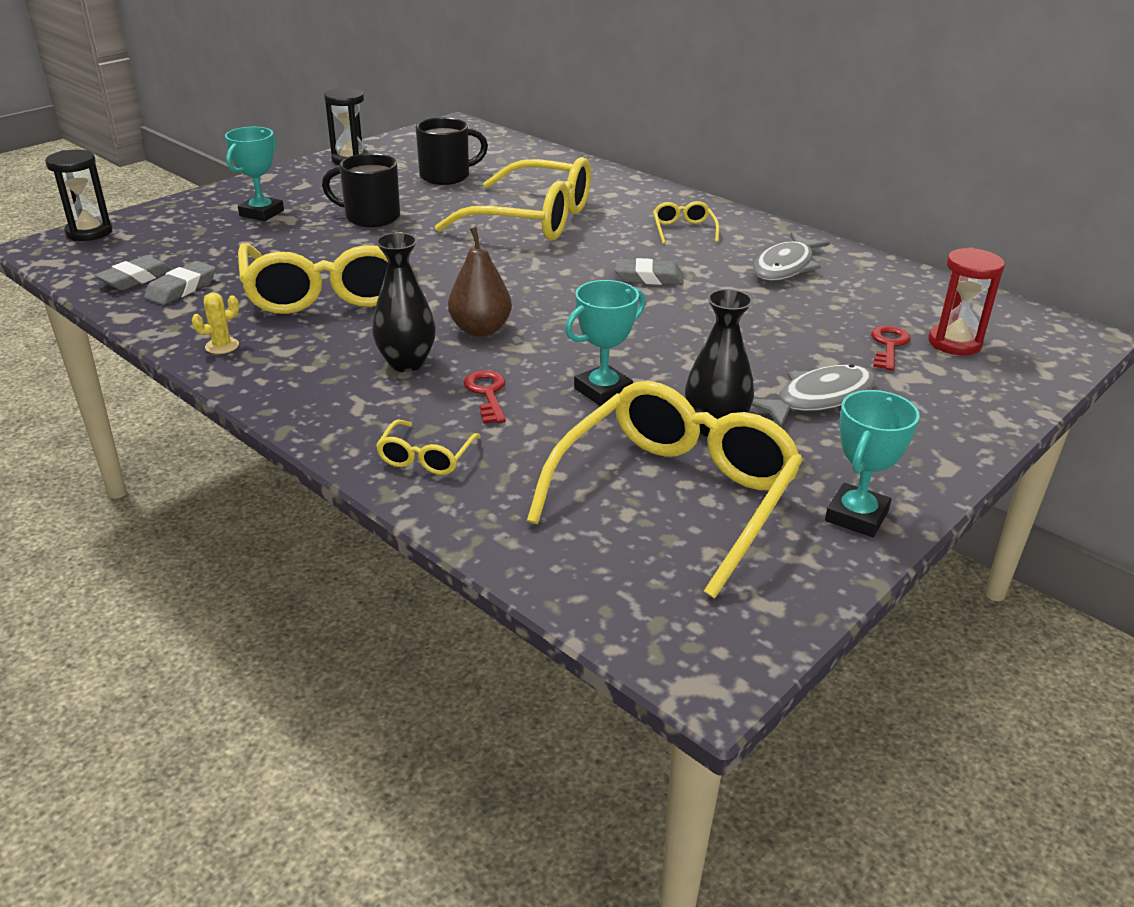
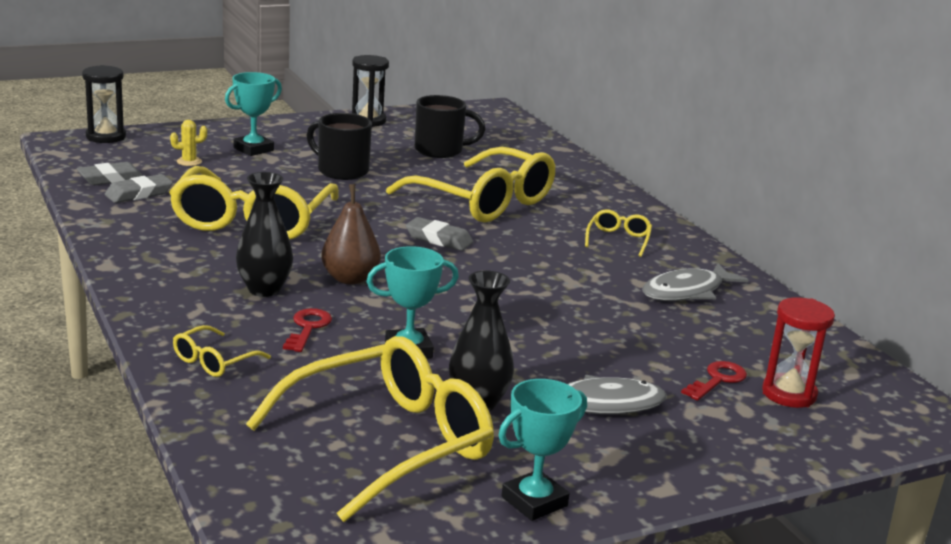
camera: 20 degrees right, 10 degrees down
yellow cactus [192,292,239,354] -> yellow cactus moved to [170,120,207,166]
grey eraser [615,258,683,285] -> grey eraser moved to [406,217,473,251]

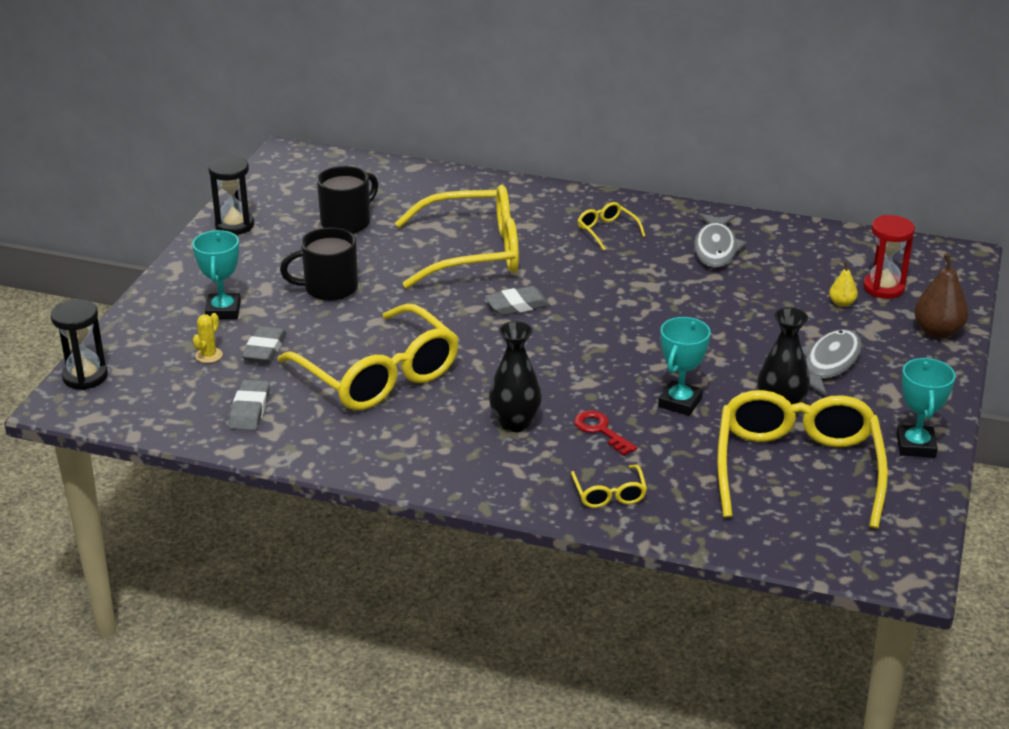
camera: 45 degrees left, 10 degrees up
grey eraser [77,162,143,185] -> grey eraser moved to [242,326,287,363]
brown pear [321,184,381,285] -> brown pear moved to [914,253,969,338]
red key [681,361,747,401] -> yellow pear [829,262,858,307]

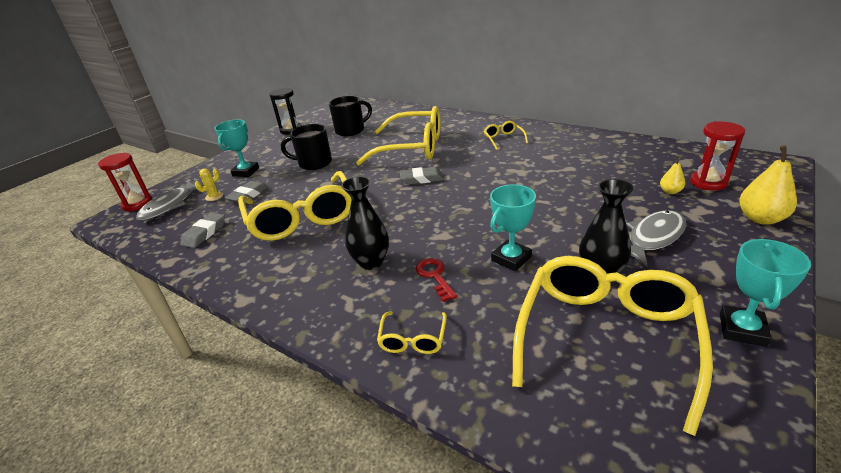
camera: 20 degrees right, 0 degrees up
black hourglass [51,299,108,390] -> red hourglass [98,153,152,212]
grey fish [694,213,747,268] -> grey fish moved to [136,181,204,220]
brown pear [914,253,969,338] -> yellow pear [739,145,797,225]

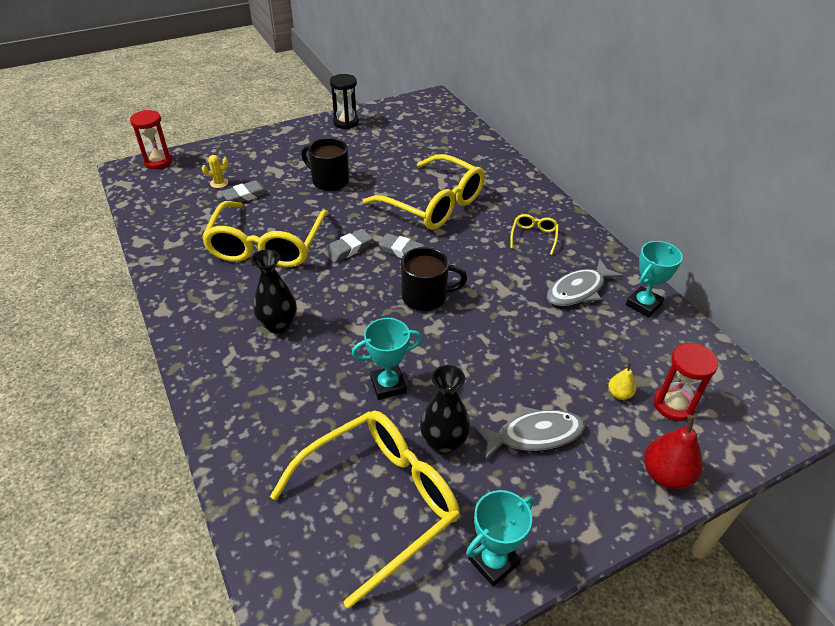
camera: 25 degrees right, 10 degrees up
grey fish [136,181,204,220] -> grey fish moved to [547,259,624,306]
grey eraser [180,213,225,248] -> grey eraser moved to [324,229,373,263]
turquoise trophy [214,119,259,177] -> turquoise trophy moved to [626,241,683,318]
black mug [329,96,372,136] -> black mug moved to [401,247,467,311]
yellow glasses [377,311,447,354] -> none
red key [416,258,457,302] -> none
yellow pear [739,145,797,225] -> red pear [644,415,703,489]

